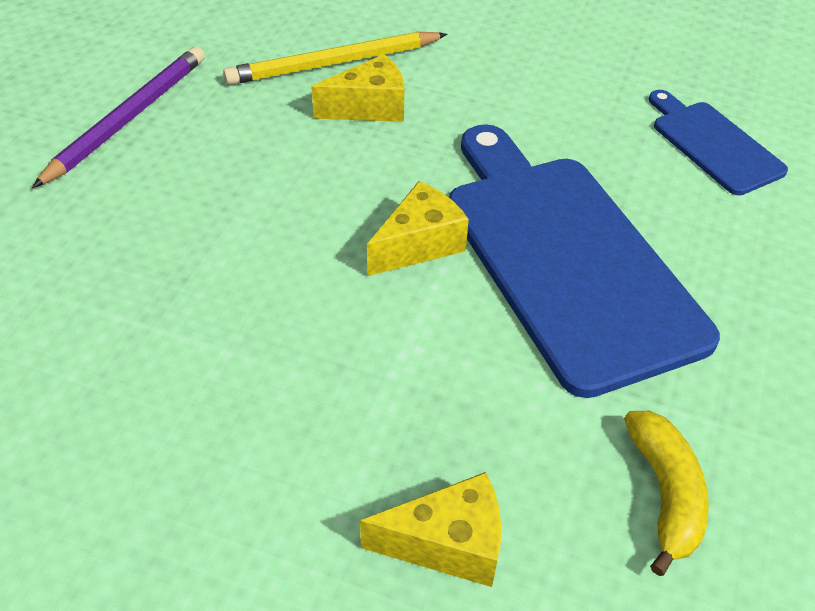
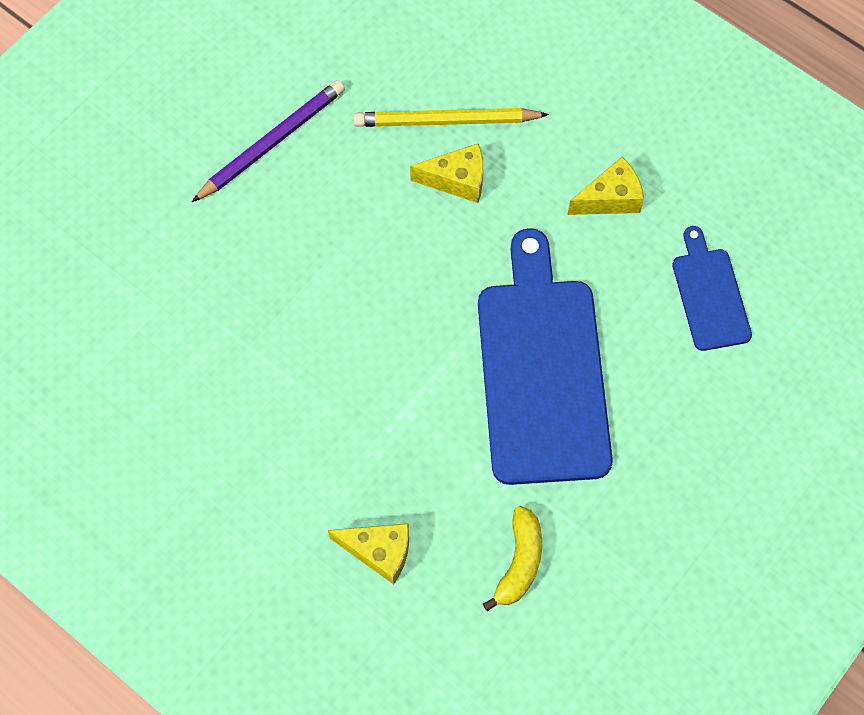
camera: 20 degrees right, 20 degrees up
yellow cheese [367,181,469,276] -> yellow cheese moved to [567,156,644,215]

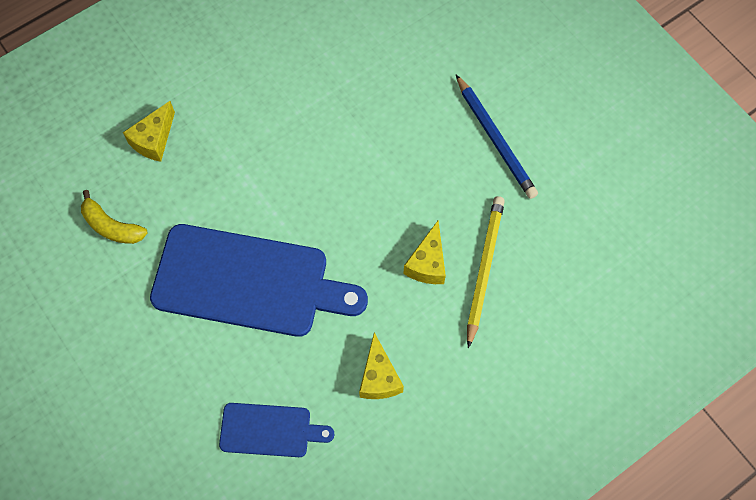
camera: 105 degrees right, 0 degrees up
purple pencil [192,80,345,202] -> blue pencil [456,75,538,199]

